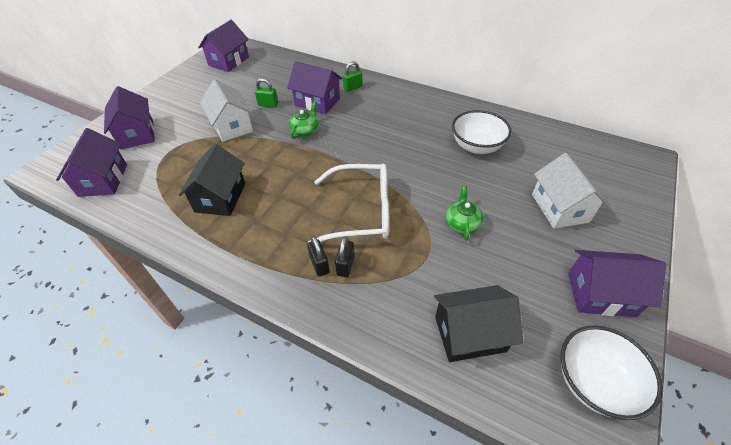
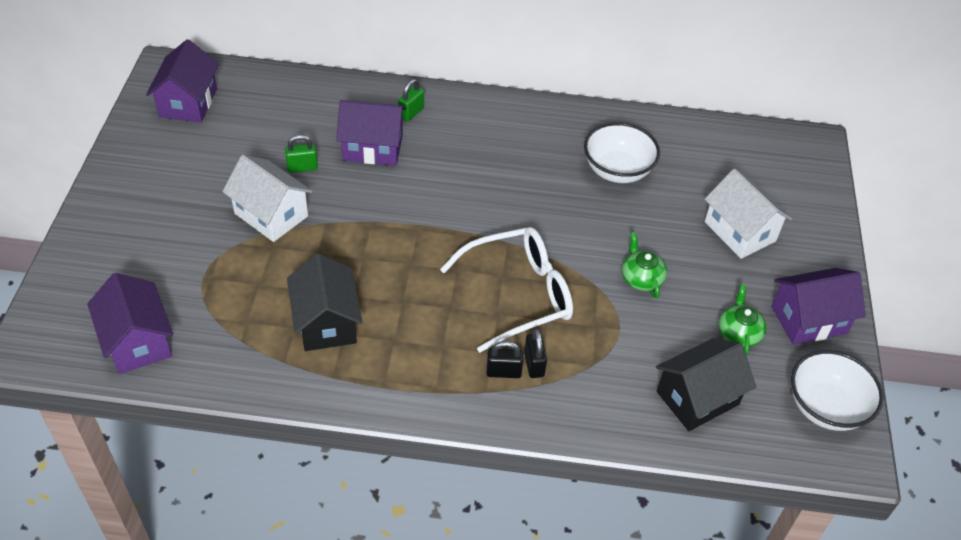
camera: 25 degrees left, 0 degrees up
purple house [104,86,155,150] -> none
green teapot [289,101,319,139] -> green teapot moved to [719,285,766,356]
black padlock [307,236,330,277] -> black padlock turned 45 degrees counterclockwise [486,341,523,378]

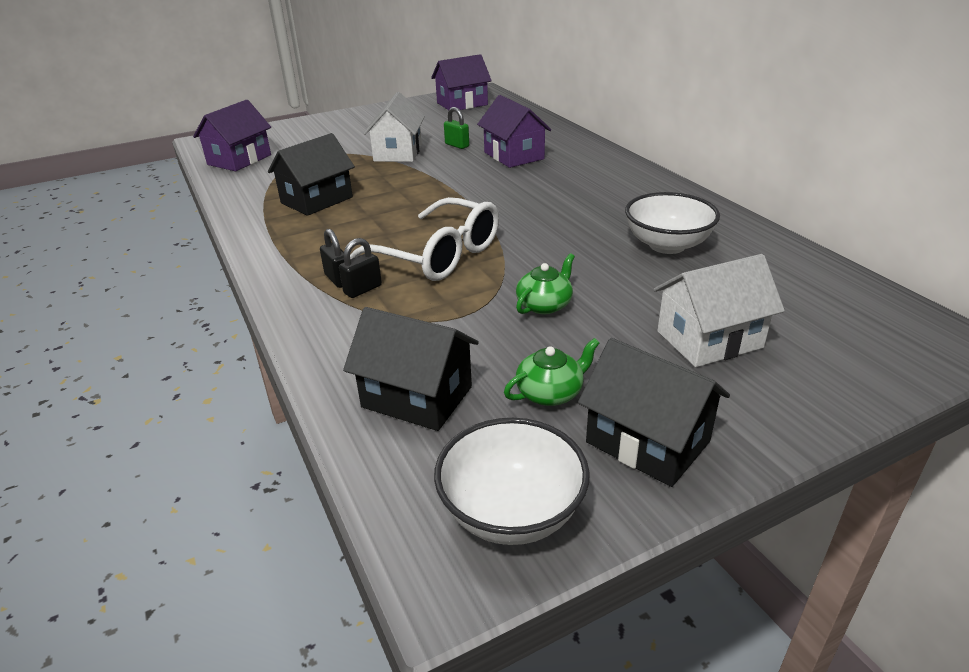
camera: 60 degrees right, 15 degrees down
green padlock [398,79,424,122] -> none
white house [705,169,792,259] -> white house turned 45 degrees clockwise [654,254,785,367]
purple house [771,268,866,345] -> black house [578,338,730,487]

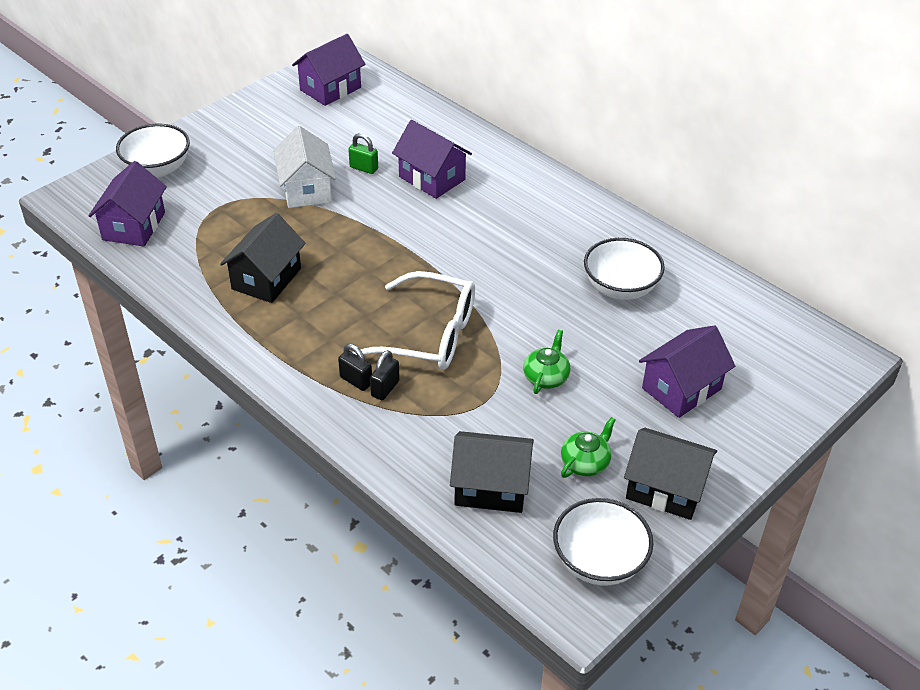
camera: 20 degrees left, 10 degrees up
white house [654,254,785,367] -> purple house [639,325,735,418]
none -> white bowl [116,124,190,178]

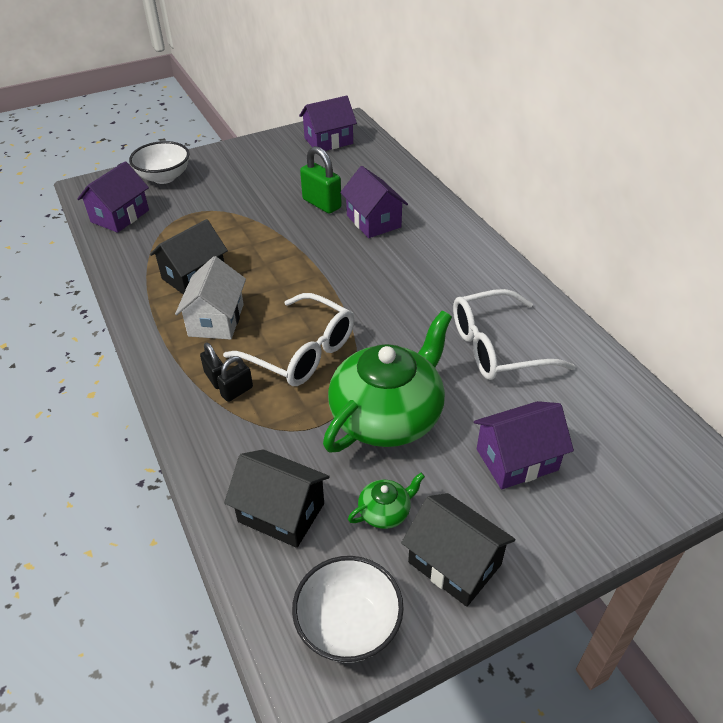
camera: 20 degrees right, 0 degrees up
white house [273,126,336,208] -> white house moved to [175,256,246,340]
green padlock [348,133,378,174] -> green padlock [300,146,342,214], size x1.73
green teapot [523,330,570,394] -> green teapot [323,311,452,453], size x2.43
white bowl [584,238,665,300] -> white glasses [453,289,575,380]

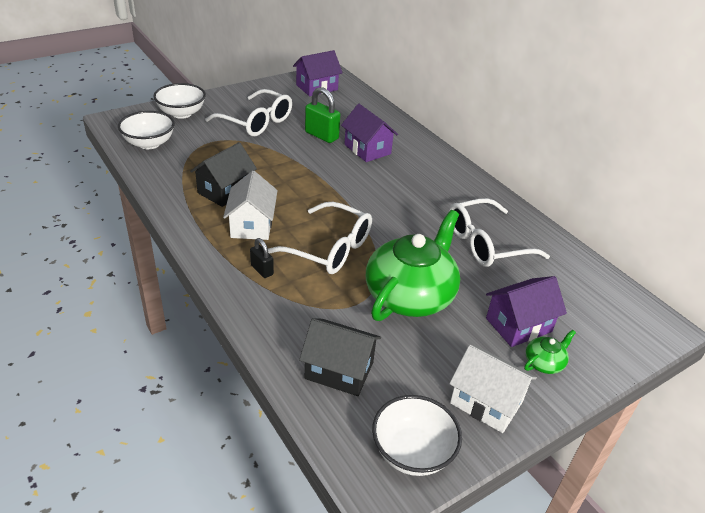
camera: 10 degrees left, 5 degrees down
purple house [77,161,149,233] -> white bowl [118,111,175,149]
black padlock [217,356,253,402] -> none
green teapot [348,473,425,529] -> green teapot moved to [524,330,576,374]
black house [401,493,515,607] -> white house [449,345,537,433]
none -> white glasses [205,89,292,136]

